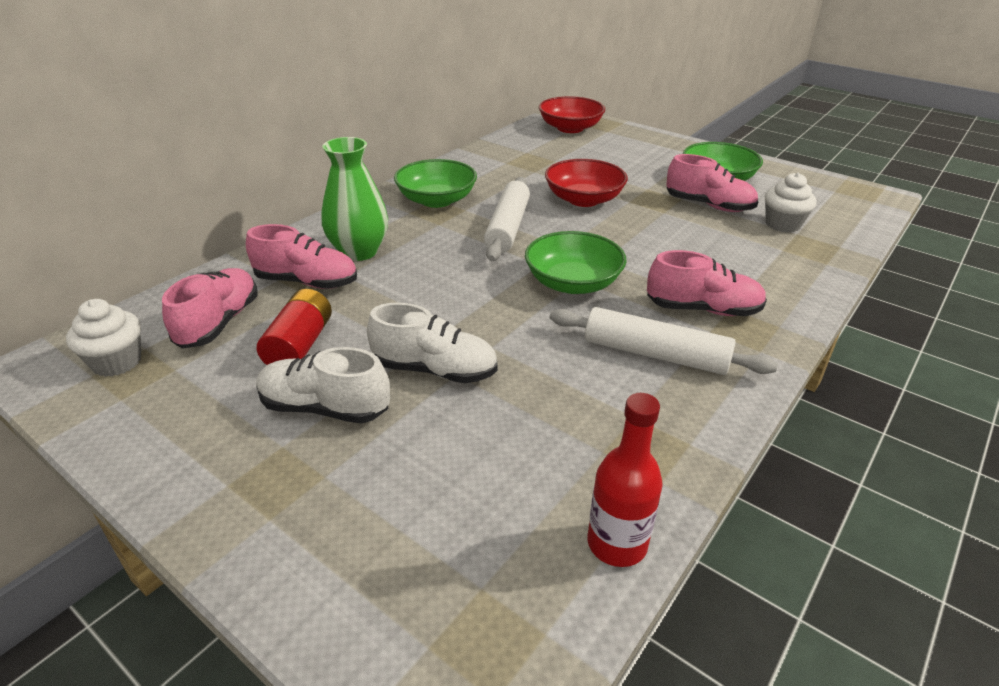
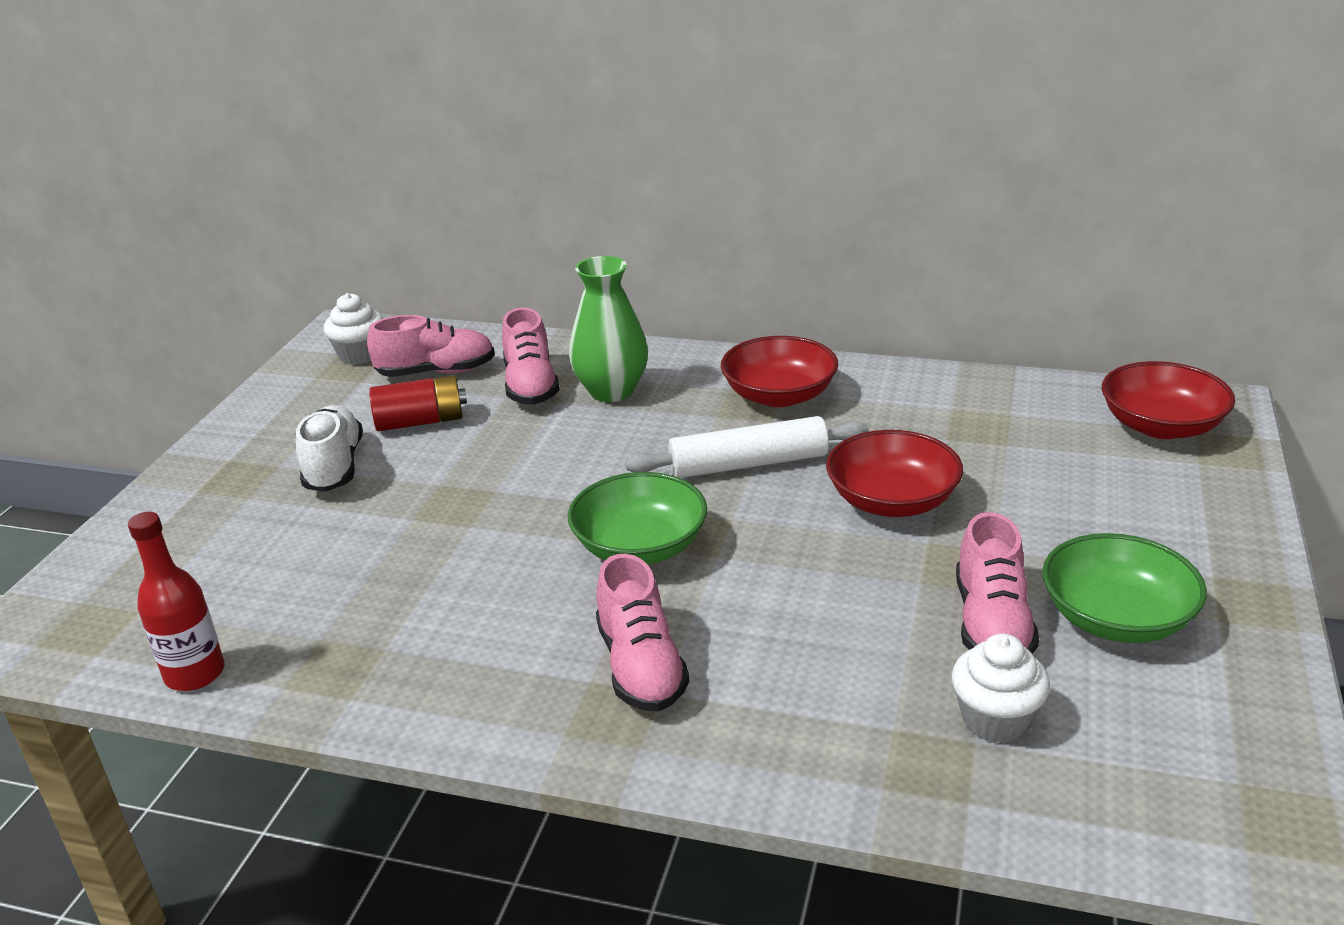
camera: 70 degrees right, 5 degrees down
white shoe [367,302,498,383] -> none
green bowl [394,159,477,208] -> red bowl [721,336,838,407]
white rolling pin [550,307,778,375] -> none

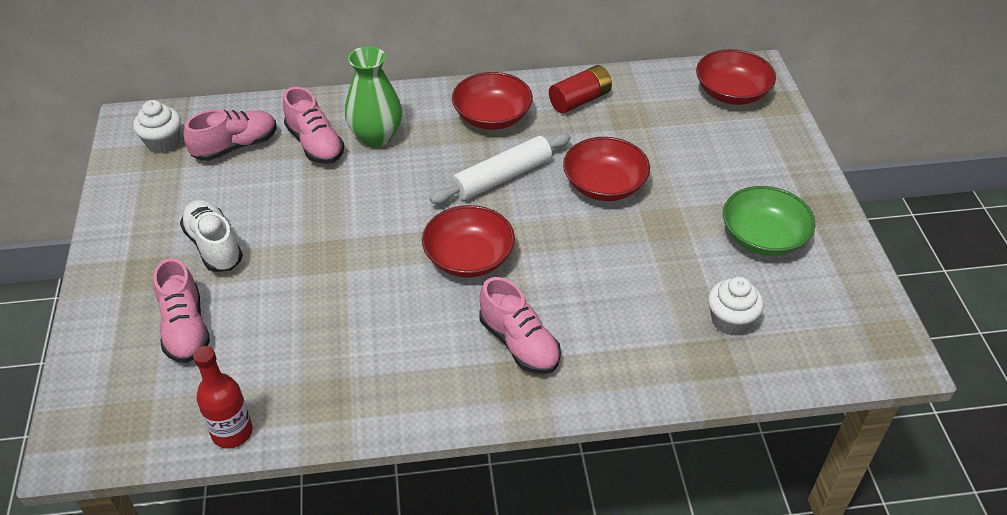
camera: 25 degrees left, 15 degrees up
red battery [369,375,467,431] -> red battery moved to [549,65,612,114]
green bowl [568,472,708,564] -> red bowl [422,205,515,278]
pink shoe [956,512,1039,654] -> pink shoe moved to [153,258,210,363]

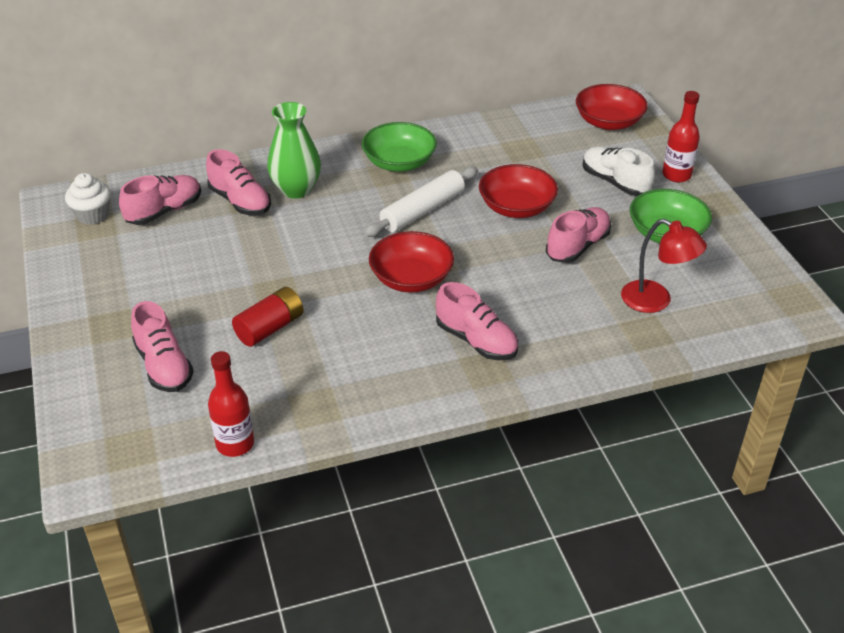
camera: 10 degrees left, 5 degrees down
white shoe [180,200,243,272] -> white shoe moved to [582,146,655,196]
red bowl [452,72,533,130] -> green bowl [362,122,437,172]
red battery [549,65,612,114] -> red battery moved to [232,287,304,347]
white cupcake [708,277,764,336] -> red lamp [621,219,707,313]
none -> pink shoe [546,207,611,263]
none -> red bottle [662,91,700,183]

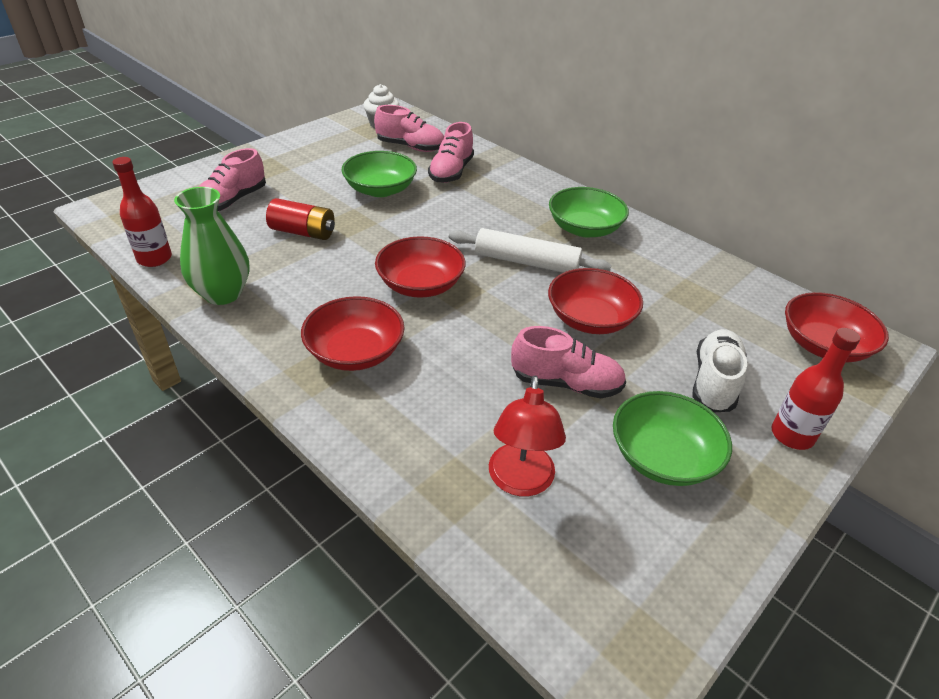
camera: 60 degrees right, 0 degrees up
green vase [267,102,321,199] -> green vase moved to [174,187,249,305]
pink shoe [436,282,518,360] -> red bowl [301,296,405,371]
none -> green bowl [341,151,417,197]

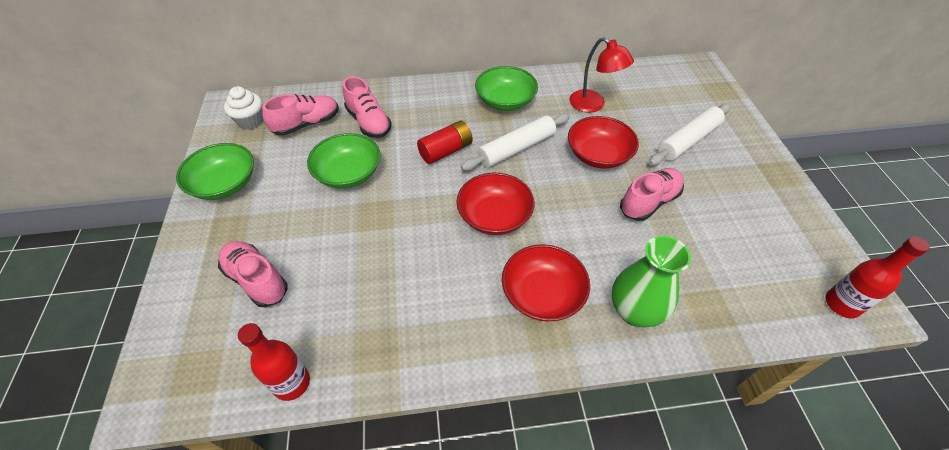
camera: 50 degrees left, 10 degrees up
green vase [174,187,249,305] -> green vase moved to [612,236,691,327]
pink shoe [198,148,266,211] -> pink shoe turned 150 degrees clockwise [218,241,288,307]
red battery [266,198,335,240] -> red battery moved to [417,120,473,164]
red lamp [489,376,566,496] -> red lamp moved to [569,37,634,113]
green bowl [613,391,732,486] -> green bowl moved to [176,143,254,200]
white shoe [692,329,747,412] -> white rolling pin [649,103,731,166]
red bottle [771,328,860,450] -> red bottle moved to [825,236,930,318]
red bowl [785,292,889,362] -> none

